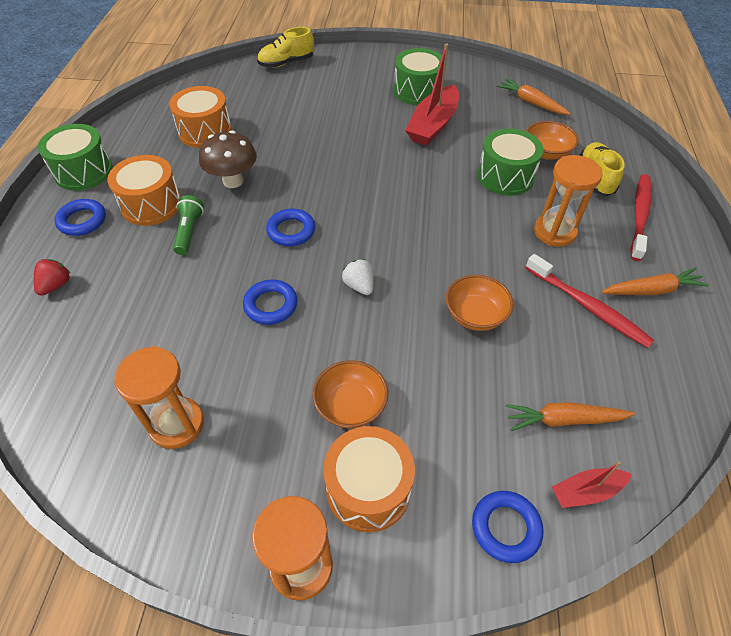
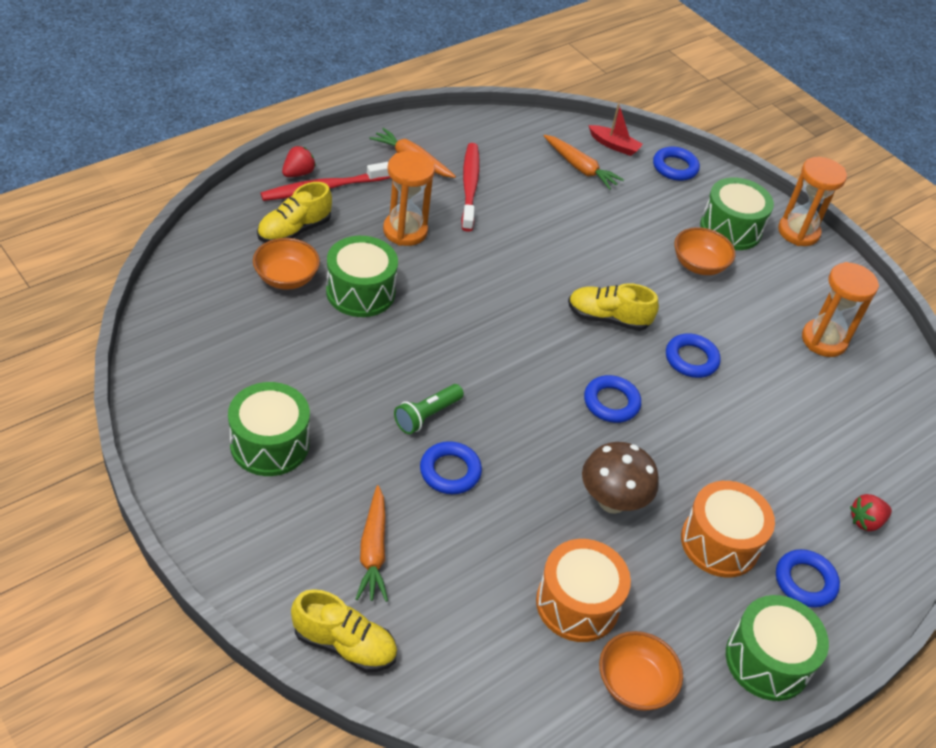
camera: 140 degrees left, 5 degrees down
green flashlight [173,195,204,255] -> green flashlight moved to [394,384,464,434]
orange drum [323,426,415,532] -> green drum [700,177,774,250]
white strawberry [342,259,373,295] -> yellow shoe [568,283,659,331]
red boat [405,43,459,146] -> none
orange bowl [446,275,514,331] -> orange bowl moved to [599,631,683,711]
orange carrot [496,78,571,115] -> orange carrot moved to [356,485,388,602]
none -> red strawberry [282,146,316,177]
none -> blue ring [420,441,482,494]

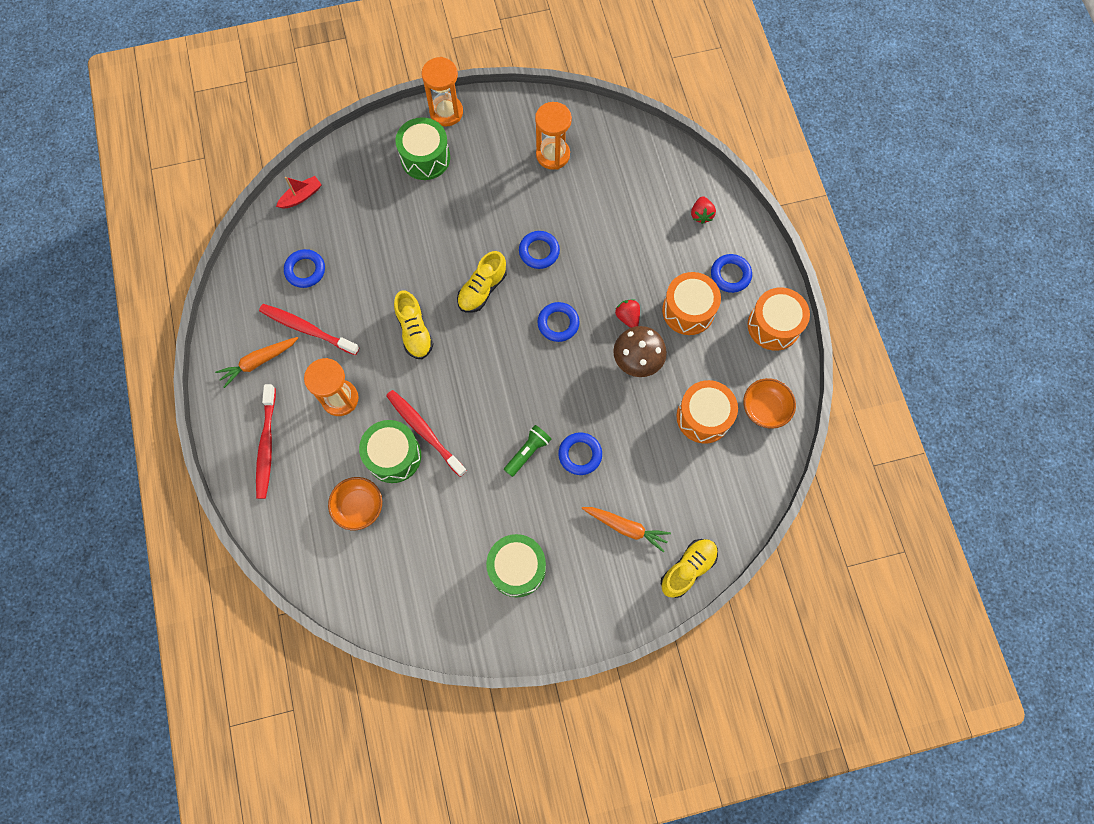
camera: 60 degrees left, 25 degrees up
yellow shoe [257,182,332,243] -> yellow shoe moved to [394,290,434,359]
red strawberry [282,146,316,177] -> red strawberry moved to [615,299,640,328]
green flashlight [394,384,464,434] -> green flashlight turned 120 degrees counterclockwise [504,425,551,477]
orange carrot [544,135,624,190] -> none
blue ring [653,147,700,181] -> blue ring moved to [284,249,325,288]
orange bowl [674,227,736,275] -> none
green drum [726,595,829,701] -> orange drum [748,287,810,351]
none -> red toothbrush [386,390,467,477]

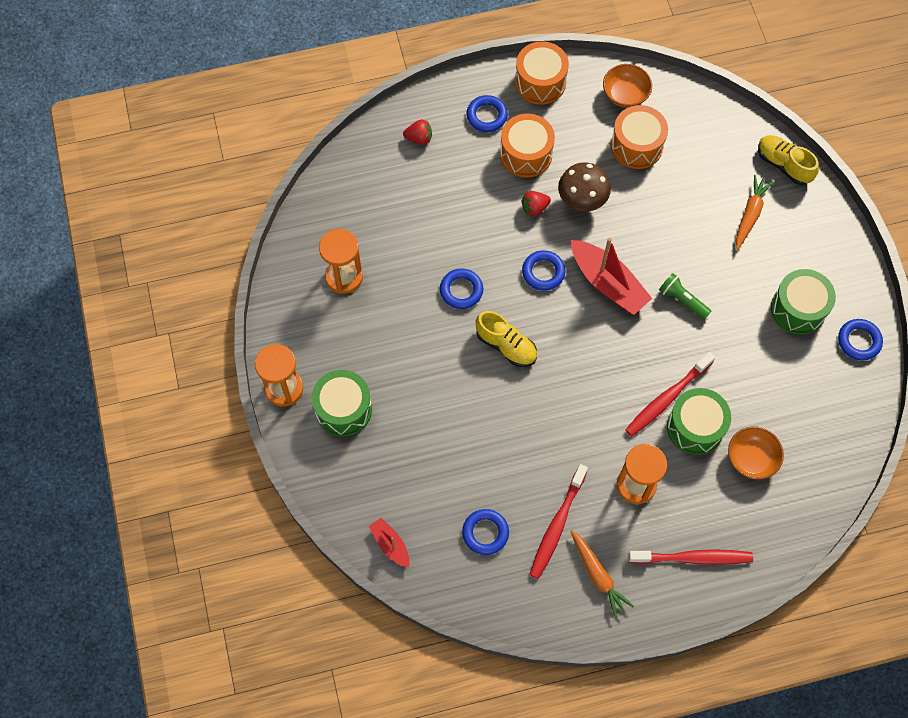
camera: 90 degrees left, 5 degrees down
yellow shoe [394,290,434,359] -> none
blue ring [558,433,602,475] -> blue ring moved to [838,319,883,361]
none -> red boat [571,238,652,315]

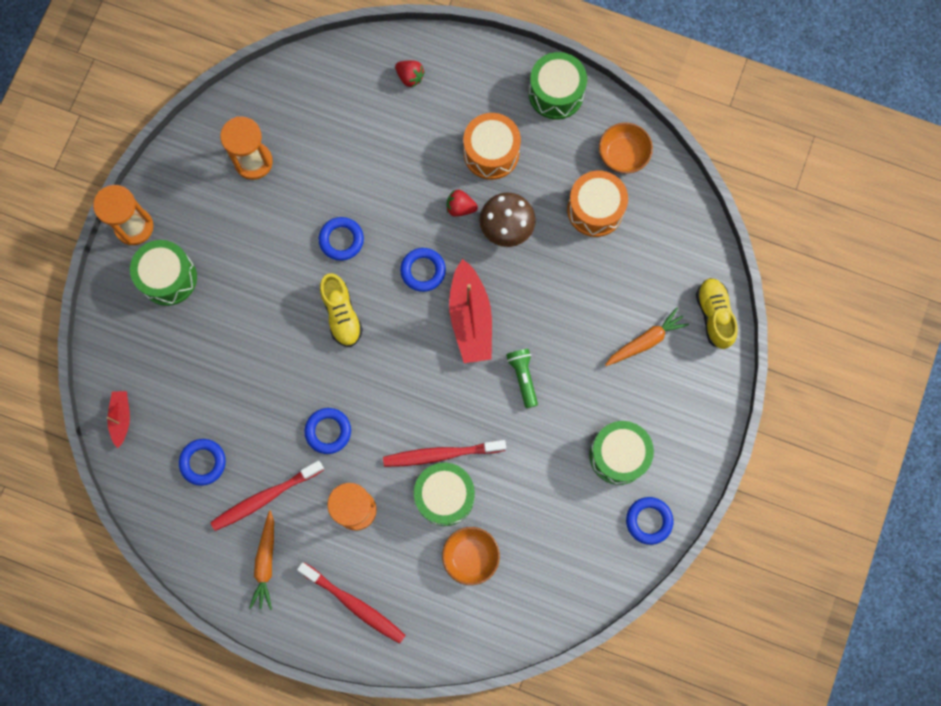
camera: 35 degrees right, 10 degrees up
blue ring [466,95,508,132] -> blue ring moved to [304,408,351,454]
orange drum [515,41,569,105] -> green drum [529,52,587,120]

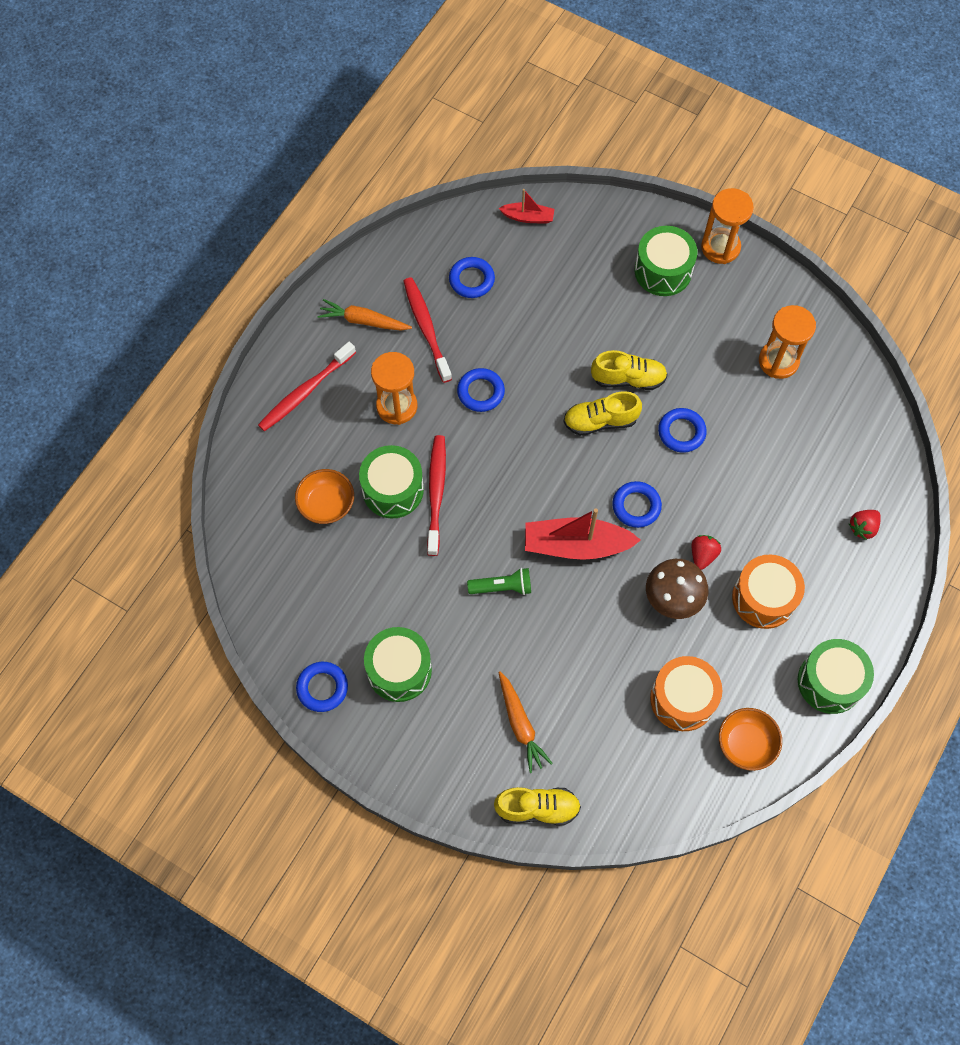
camera: 100 degrees right, 10 degrees down
none -> yellow shoe [591,350,668,390]

